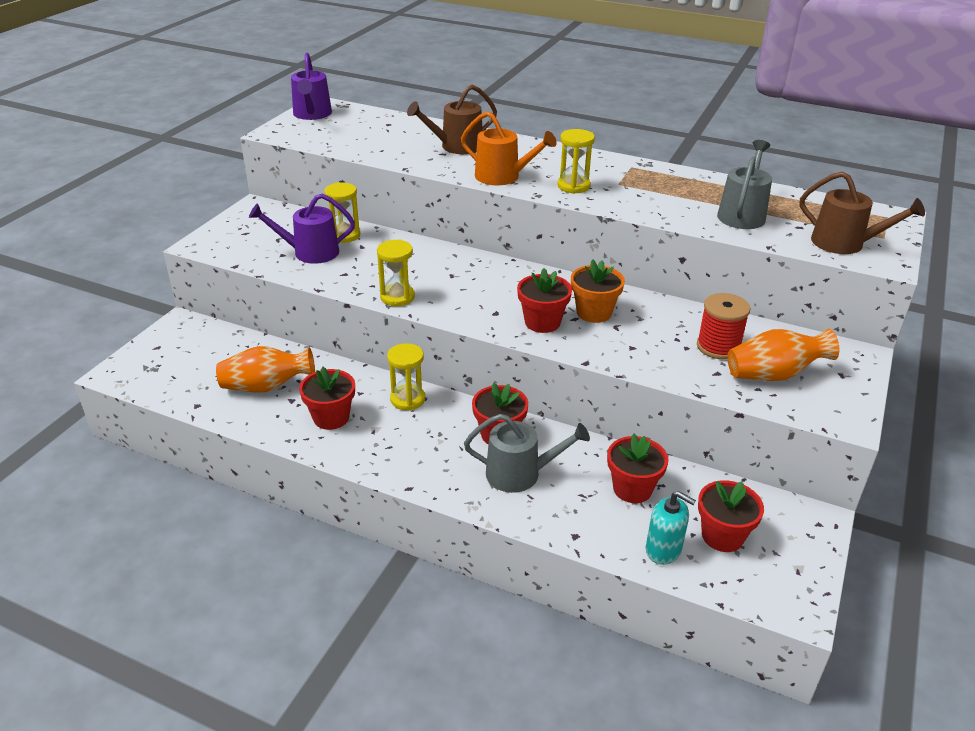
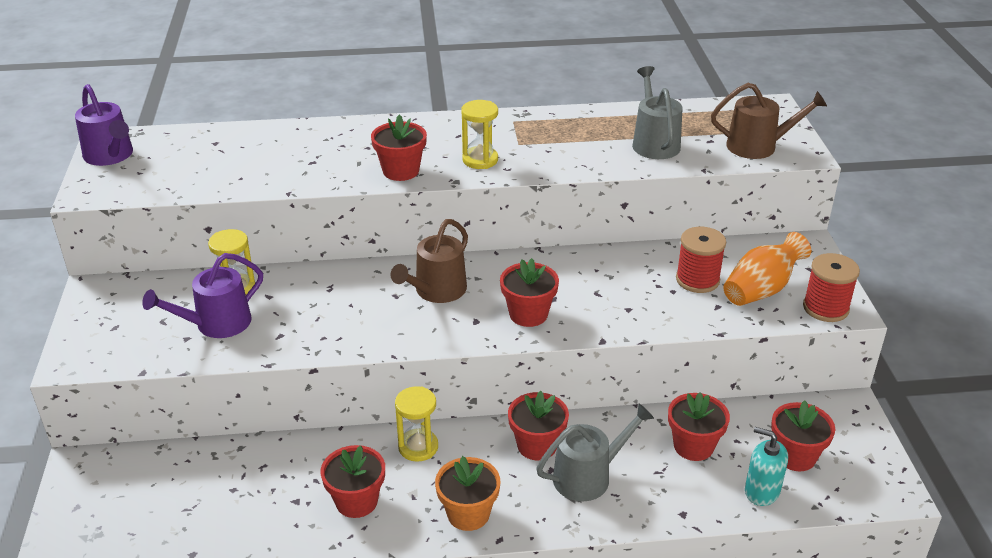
camera: 30 degrees left, 0 degrees up
orange vase [216,346,315,393] -> none
yellow hourglass [377,240,415,306] -> none
brown watering can [407,85,497,154] -> brown watering can moved to [391,219,468,303]
orange watering can [461,111,557,185] -> red flower pot [371,114,427,181]
orange flower pot [571,259,625,323] -> orange flower pot moved to [435,456,501,531]
turquoise soap dispenser [646,491,696,565] -> turquoise soap dispenser turned 150 degrees counterclockwise [745,427,788,506]
none -> red spool [803,253,860,322]

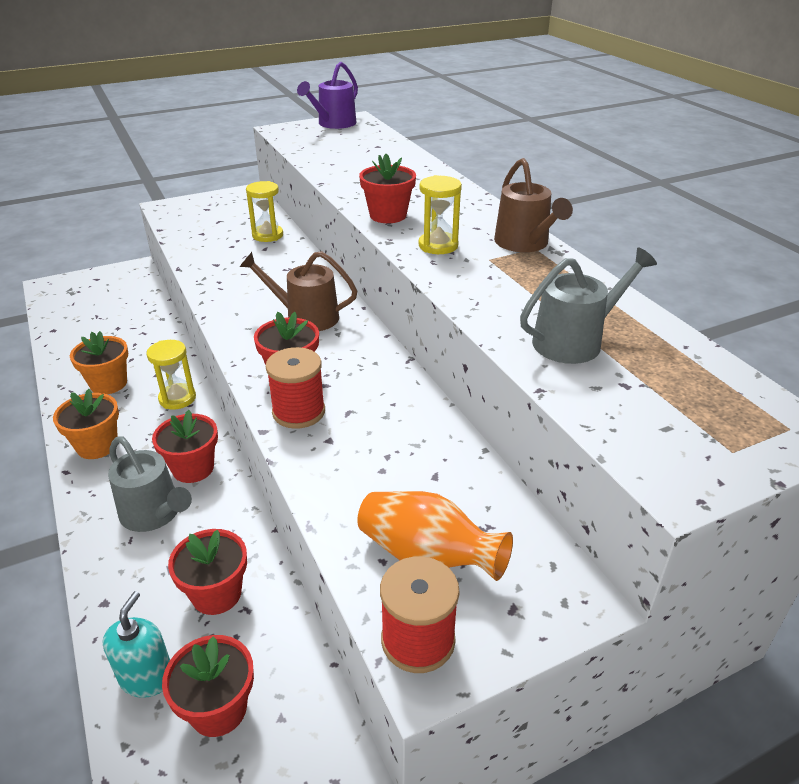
camera: 70 degrees right, 0 degrees up
purple watering can [142,253,263,338] -> none
red flower pot [320,445,385,518] -> orange flower pot [70,331,128,394]
red spool [676,227,726,293] -> red spool moved to [266,347,325,429]
brown watering can [711,83,827,159] -> brown watering can moved to [494,158,573,252]

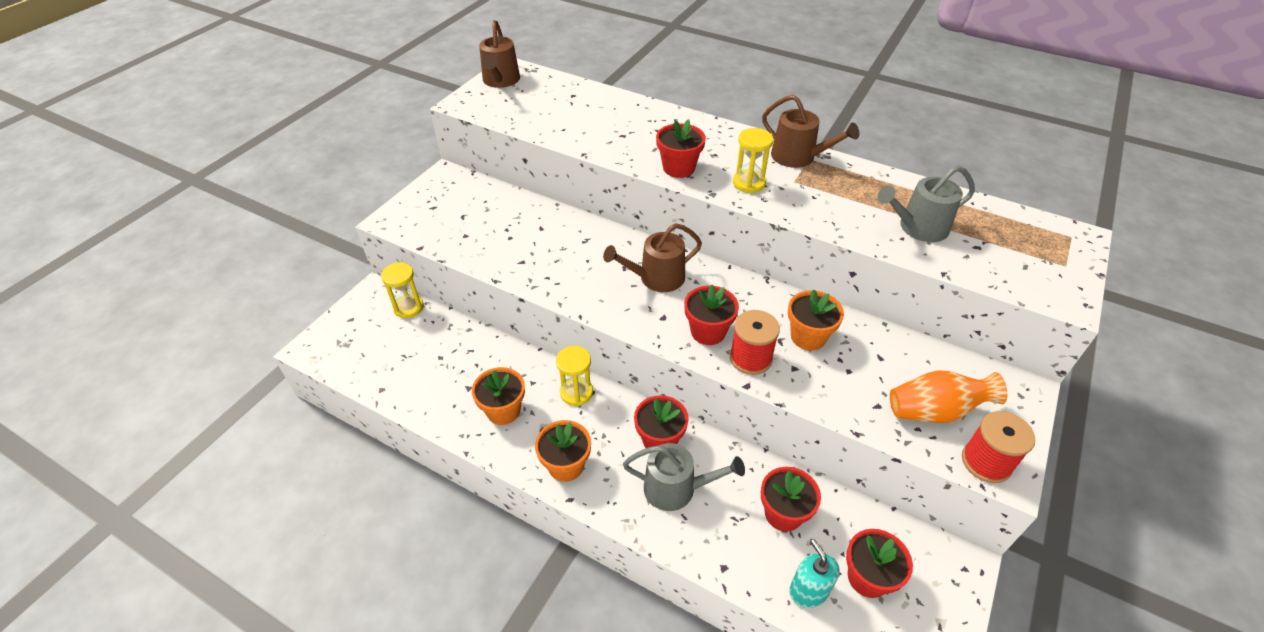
camera: 35 degrees left, 10 degrees up
yellow hourglass [246,181,283,242] -> yellow hourglass moved to [381,262,424,318]
purple watering can [297,62,358,129] -> brown watering can [479,20,520,88]
grey watering can [520,247,657,364] -> grey watering can turned 135 degrees counterclockwise [878,166,975,242]
none -> orange flower pot [788,289,844,351]

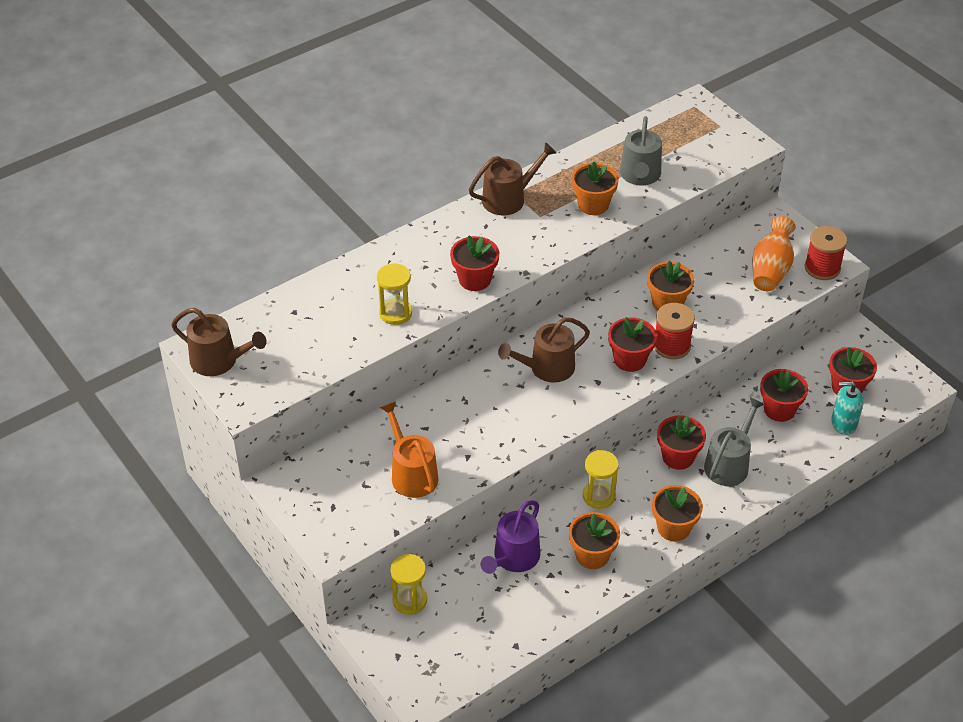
camera: 65 degrees left, 0 degrees up
brown watering can [603,223,702,292] -> brown watering can turned 60 degrees clockwise [498,317,590,383]
yellow hourglass [733,128,773,193] -> yellow hourglass moved to [377,263,412,325]
none -> orange watering can [380,402,439,498]
none -> purple watering can [481,500,540,574]
none -> orange flower pot [572,162,619,215]

